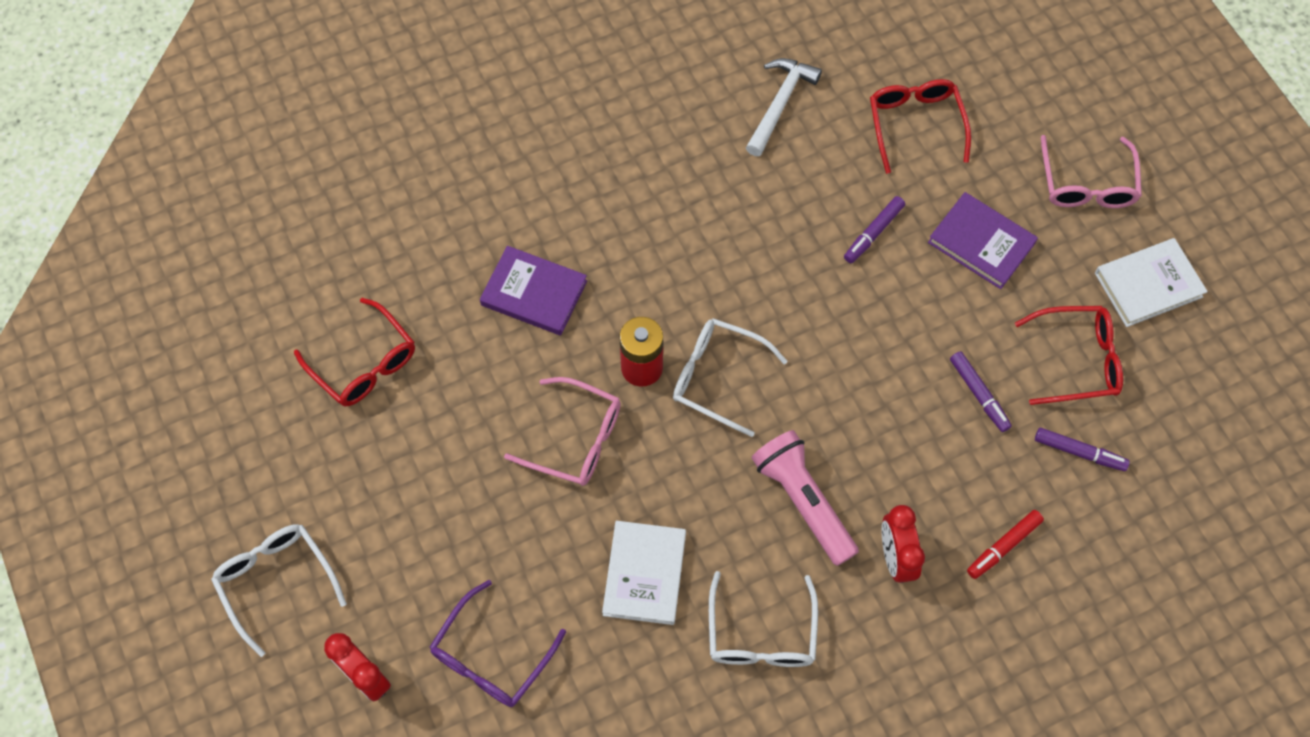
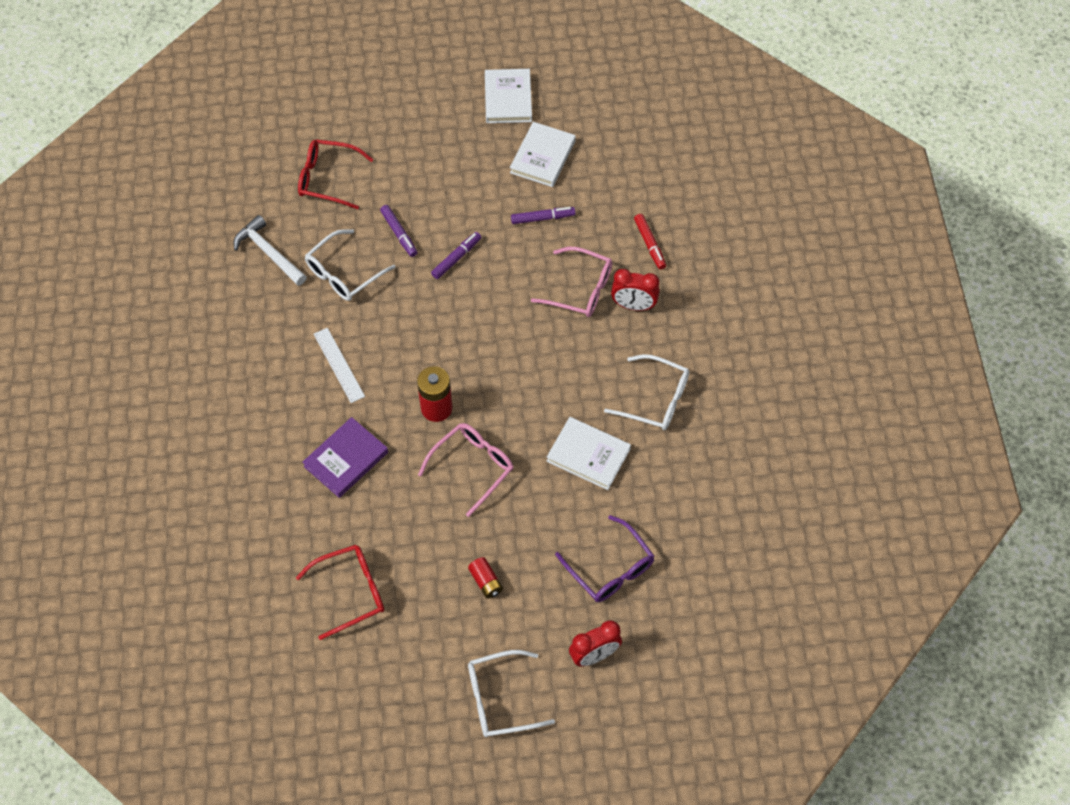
camera: 70 degrees left, 5 degrees down
white glasses [673,318,788,437] -> white glasses moved to [305,229,395,301]
pink flashlight [752,430,859,566] -> none
purple book [928,192,1038,289] -> none
red glasses [1015,306,1123,405] -> white book [510,122,576,187]
purple marker [1035,428,1130,471] -> purple marker moved to [431,232,481,279]
pink glasses [1041,135,1142,208] -> pink glasses moved to [531,247,612,317]
none -> white ruler [314,328,365,403]
none -> red battery [468,557,503,599]

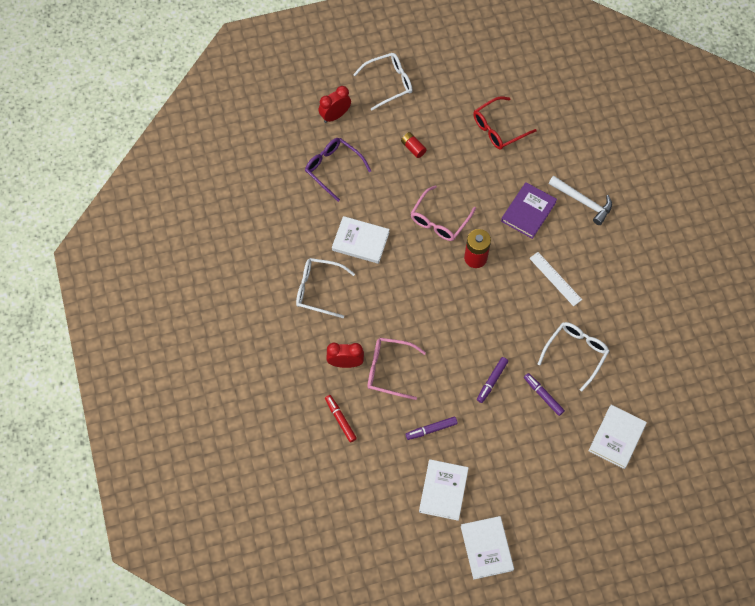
camera: 170 degrees right, 5 degrees up
white hammer [234,215,307,286] -> white hammer moved to [548,176,612,225]
red glasses [298,140,373,209] -> white book [588,405,647,469]

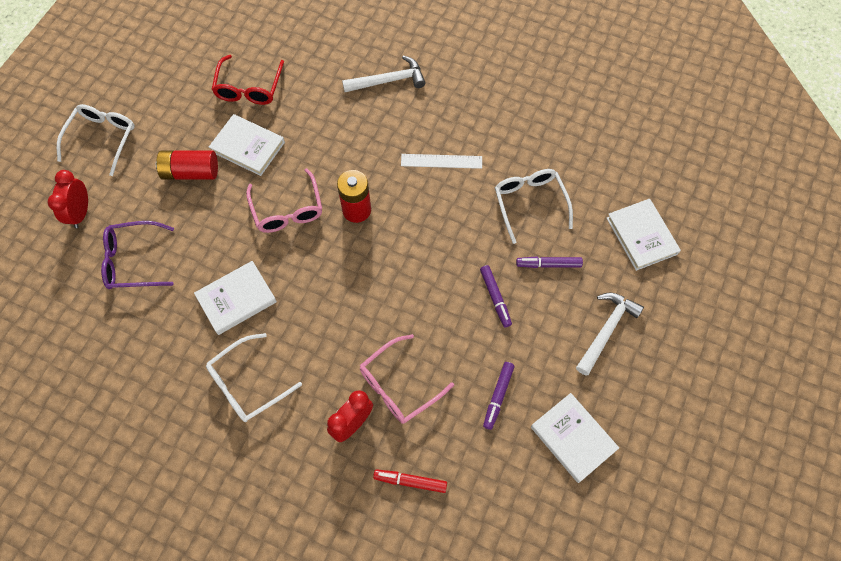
camera: 50 degrees left, 0 degrees up
red battery [401,132,427,158] -> red battery [156,150,218,180], size x1.67
white book [461,516,514,579] -> white book moved to [209,114,285,176]
purple book [501,182,557,239] -> none
none -> white hammer [576,292,644,376]

